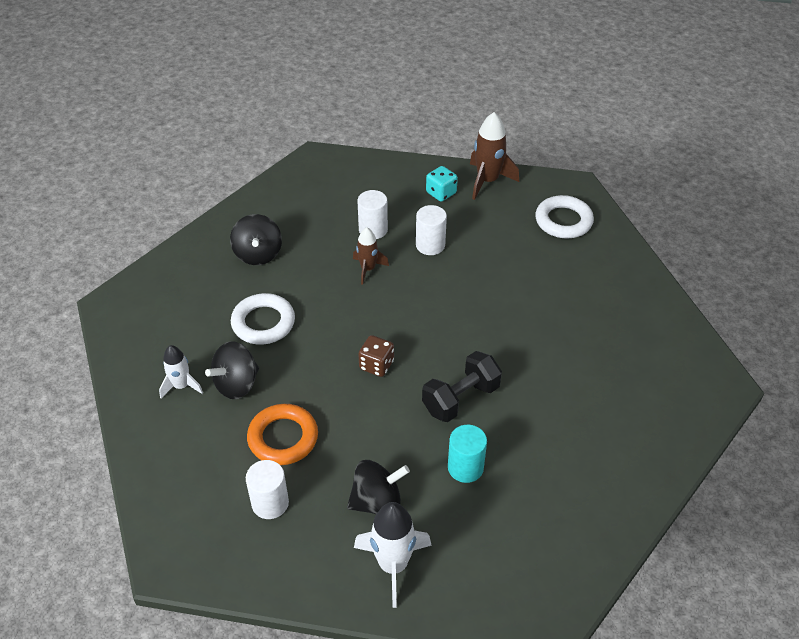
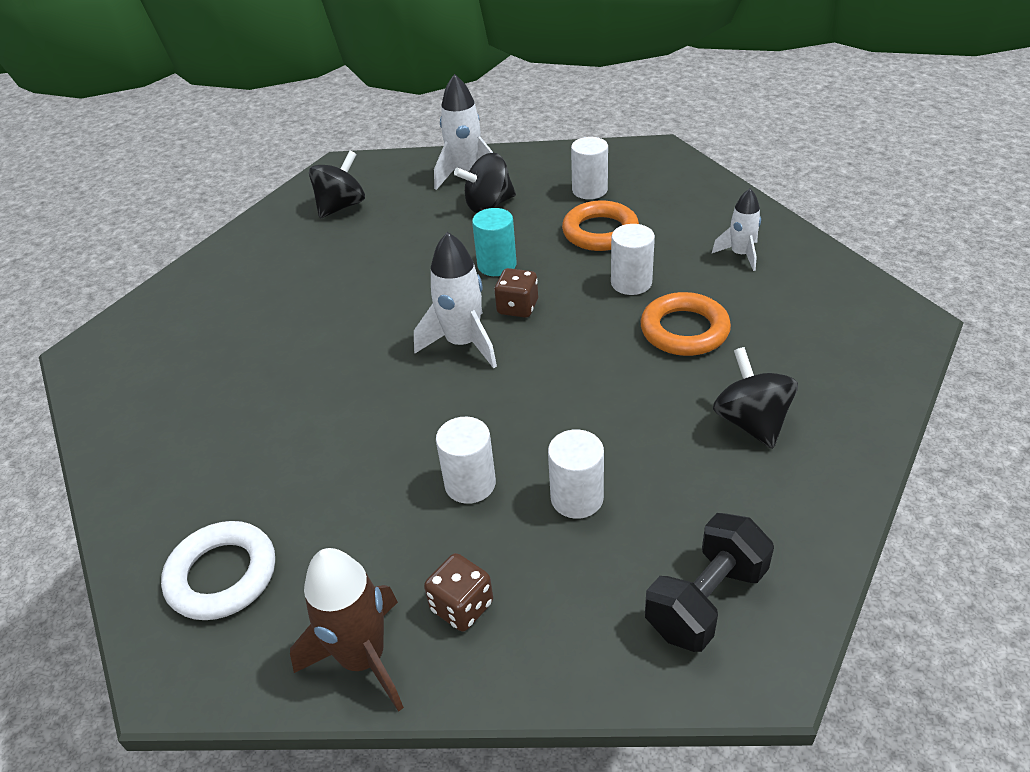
camera: 175 degrees right, 5 degrees down
black spinning top [205,341,259,399] -> black spinning top moved to [309,151,365,218]
white ring [231,293,295,345] -> orange ring [640,292,731,356]
brown rocket [353,227,389,285] -> none
black dumbbell [422,351,502,422] -> black dumbbell moved to [645,513,774,652]
turquoise dice [426,166,458,202] -> brown dice [424,553,493,632]
turquoise cylinder [448,425,487,483] -> turquoise cylinder moved to [472,208,516,276]
none -> white rocket [414,232,497,368]
none -> white cylinder [611,224,655,295]

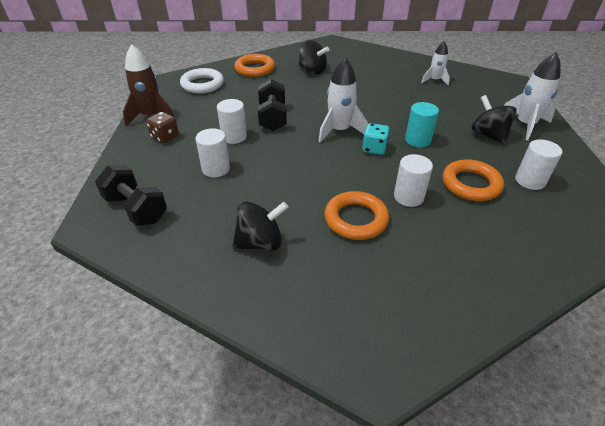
camera: 85 degrees right, 0 degrees up
black spinning top [309,151,365,218] -> black spinning top moved to [299,40,329,74]
brown dice [494,268,538,318] -> turquoise dice [362,123,390,155]
white rocket [712,189,761,271] -> white rocket moved to [421,41,450,86]
none -> orange ring [234,54,275,77]
none -> black dumbbell [258,79,287,131]

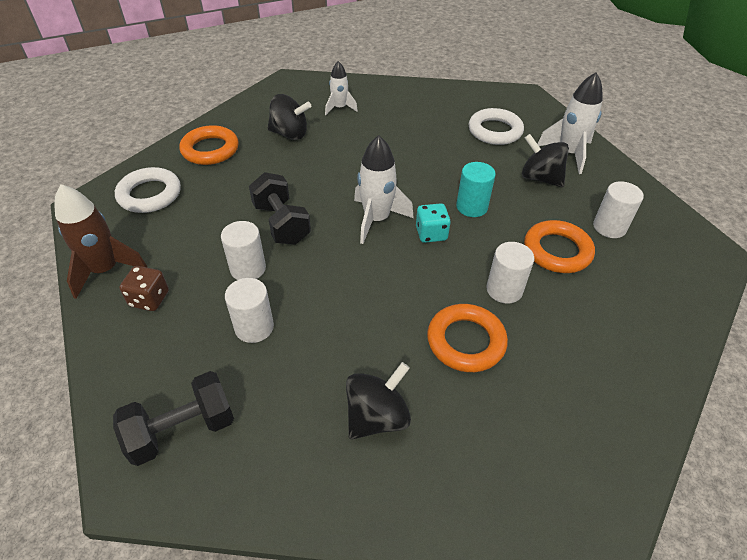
camera: 25 degrees left, 5 degrees up
black dumbbell [95,165,167,226] -> black dumbbell turned 45 degrees counterclockwise [113,371,234,466]
white rocket [421,41,450,86] -> white rocket moved to [325,61,358,115]
none -> white ring [469,108,524,145]

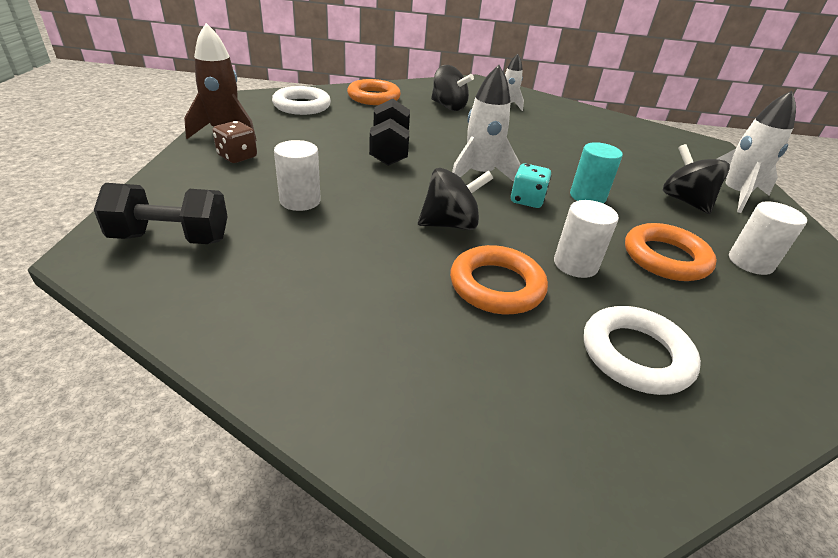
camera: 25 degrees right, 10 degrees down
white cylinder [221,221,266,280] -> none
black spinning top [346,362,411,440] -> black spinning top moved to [418,168,493,230]
white ring [469,108,524,145] -> white ring moved to [584,306,701,395]

